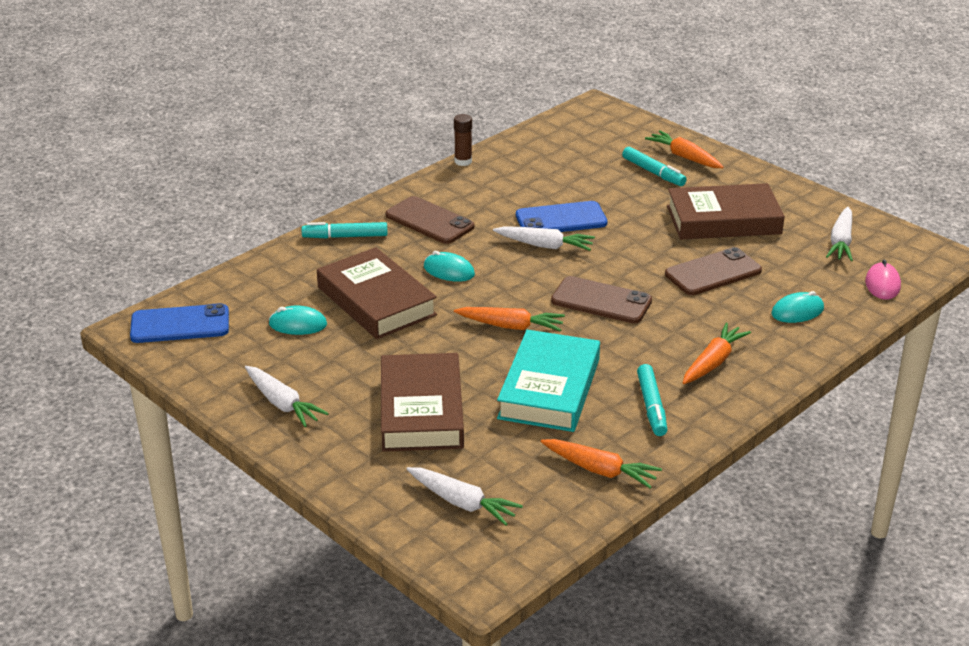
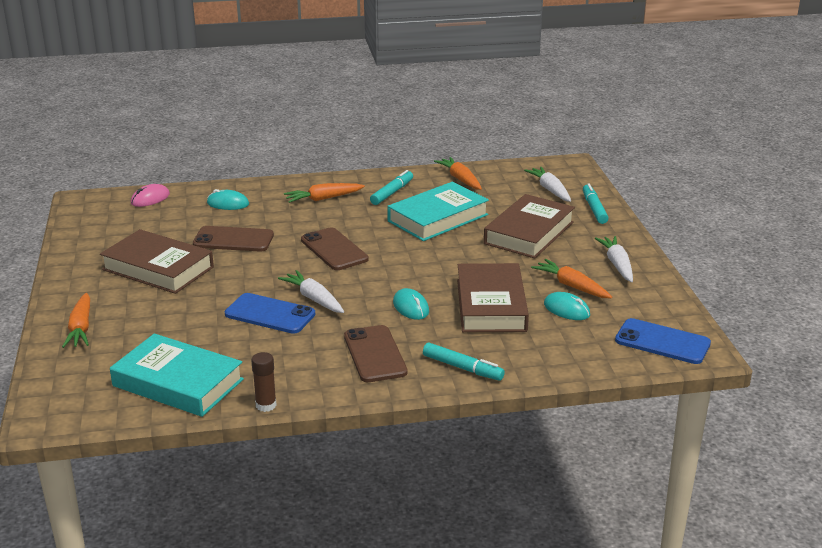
camera: 145 degrees left, 5 degrees down
orange carrot [454,307,565,332] -> orange carrot moved to [531,259,612,298]
turquoise marker [622,147,687,186] -> turquoise marker moved to [583,183,609,224]
white carrot [826,207,853,261] -> none
none -> turquoise book [110,333,244,417]

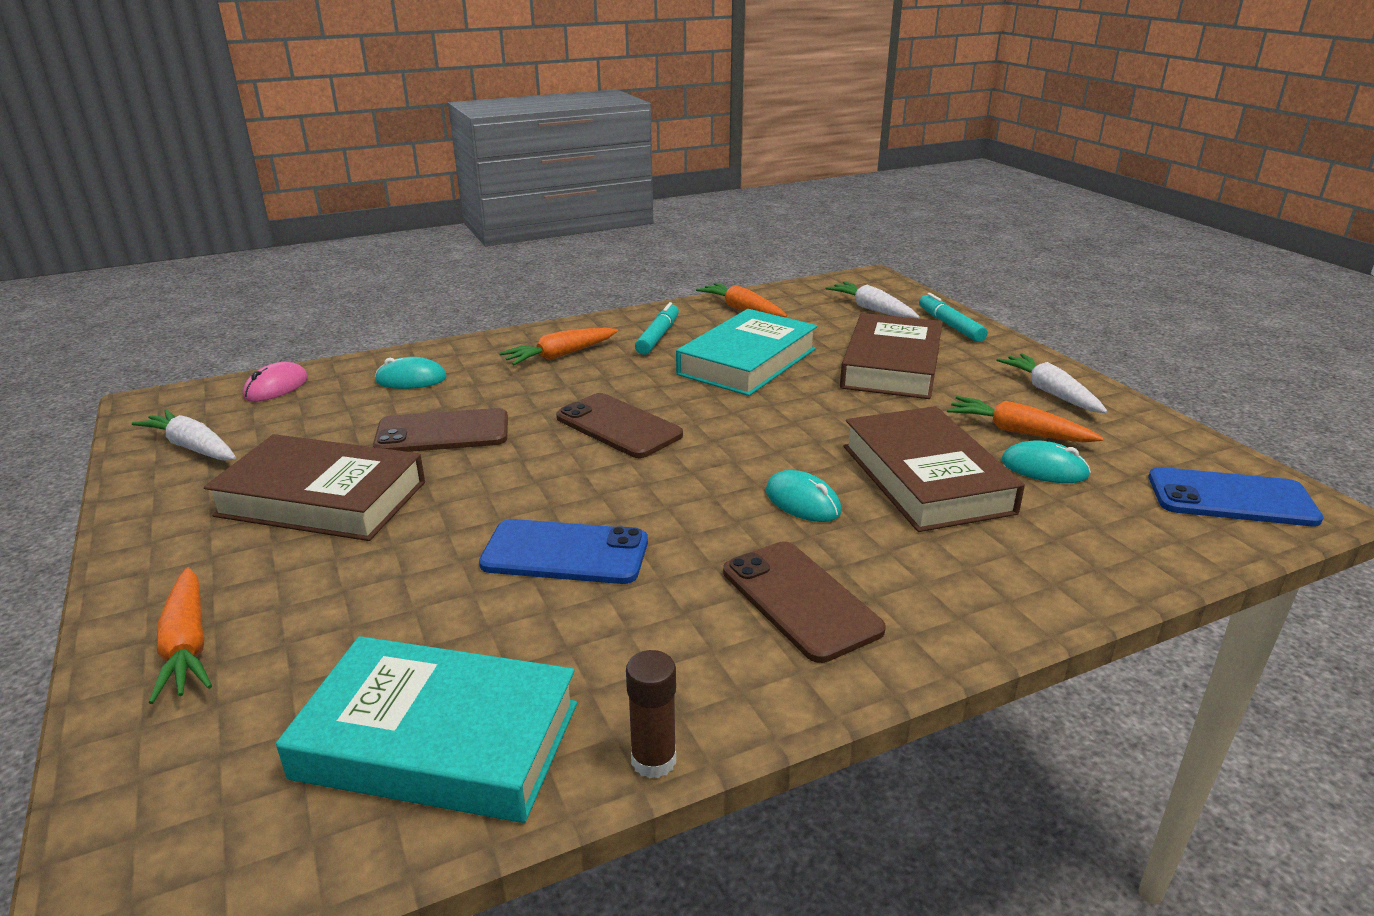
camera: 15 degrees left, 0 degrees up
white carrot [278,270,344,313] -> white carrot moved to [132,409,236,461]
turquoise marker [423,343,505,381] -> none

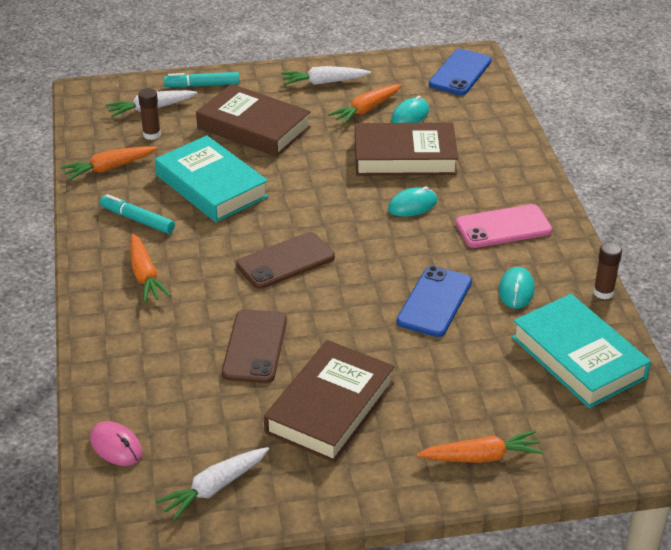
camera: 75 degrees left, 10 degrees up
turquoise book [276,636,577,823] -> turquoise book turned 60 degrees counterclockwise [512,294,651,408]
turquoise mouse [375,357,447,389] -> turquoise mouse moved to [499,267,535,309]
brown phone [723,541,886,663] -> pink phone [456,204,552,248]
none -> brown glue stick [138,88,161,140]

